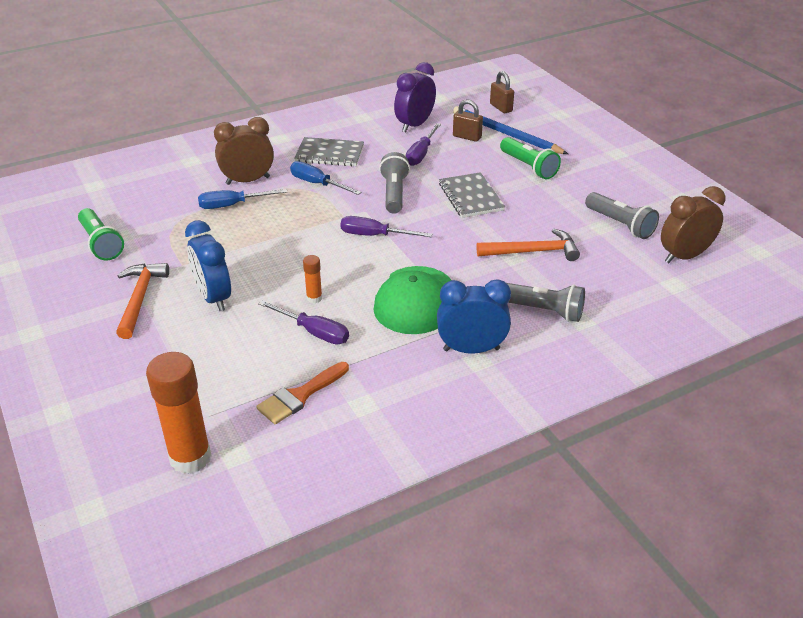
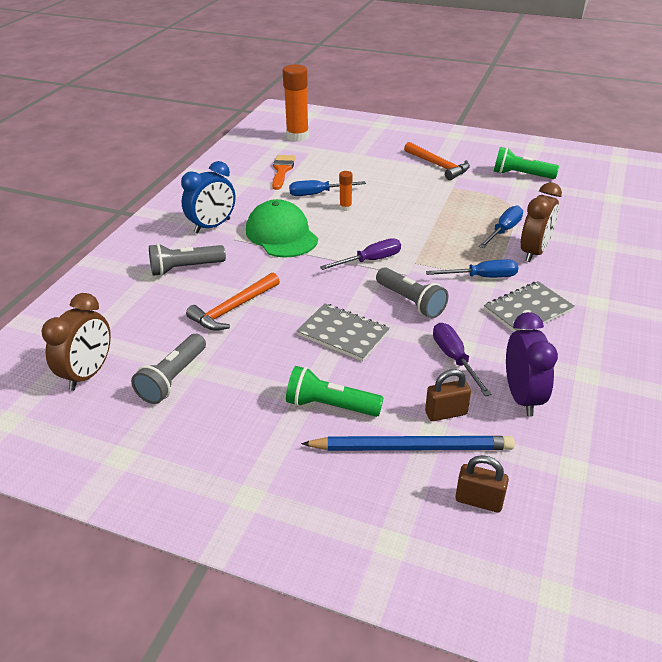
camera: 140 degrees right, 0 degrees up
blue clock [185,220,231,311] -> none
purple screwdriver [258,300,349,344] -> blue screwdriver [289,180,366,196]
grey flashlight [585,192,659,239] -> grey flashlight turned 75 degrees counterclockwise [131,334,206,404]

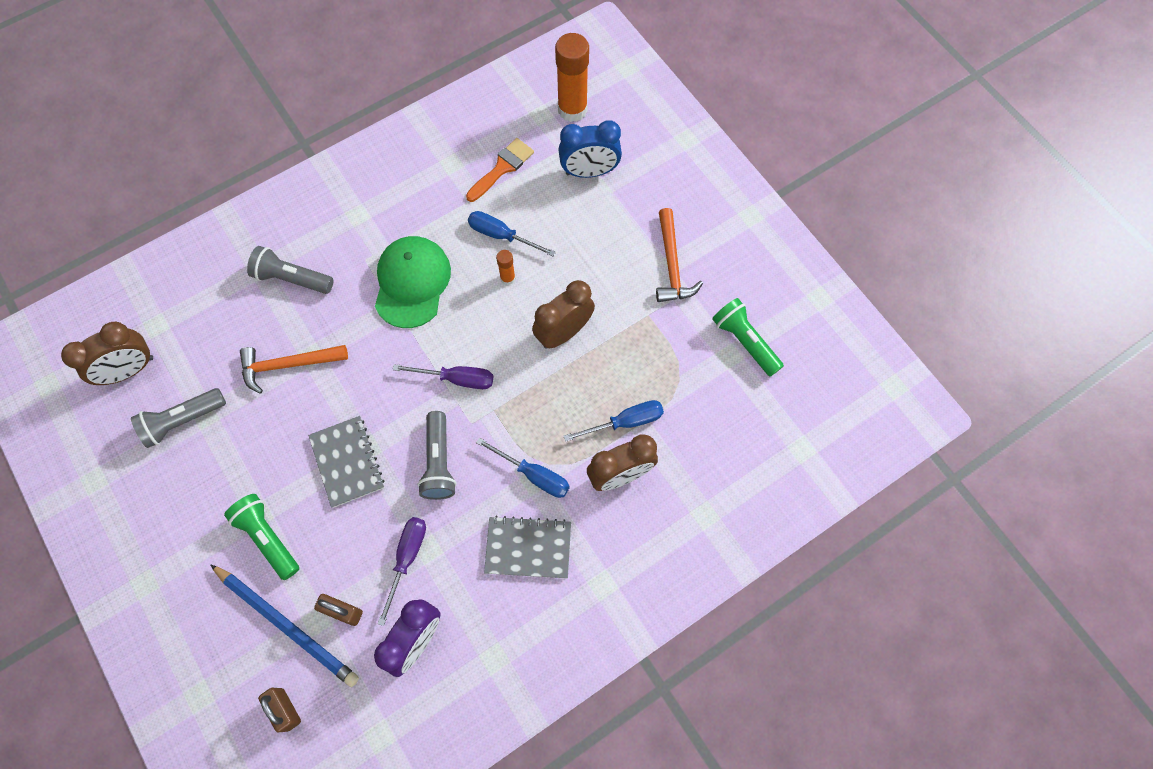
camera: 35 degrees right, 30 degrees up
blue clock [181,161,236,234] -> blue clock moved to [559,120,622,178]
none -> brown clock [532,280,595,349]

